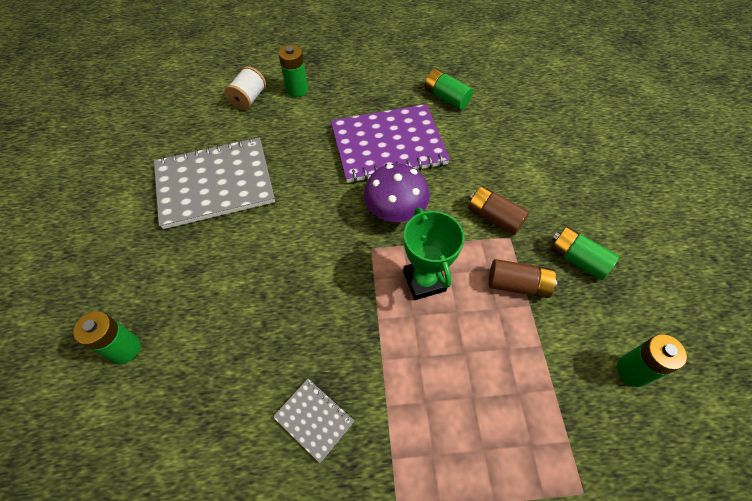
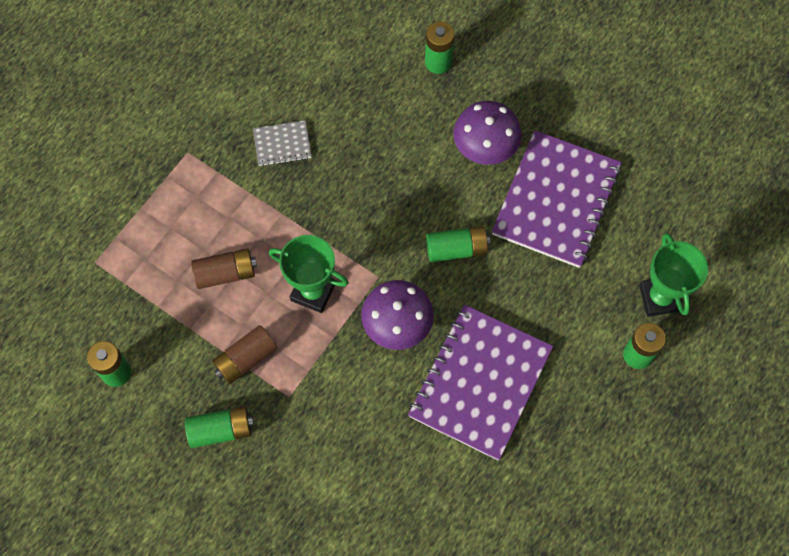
camera: 130 degrees right, 10 degrees up
grey notebook [154,137,275,229] -> purple notebook [492,130,622,268]
white spool [225,66,266,110] -> green trophy [639,233,708,317]
green battery [424,69,473,110] -> green battery moved to [426,226,490,262]
brown battery [468,186,529,235] -> brown battery moved to [191,248,257,289]
none -> purple mushroom [453,101,522,165]

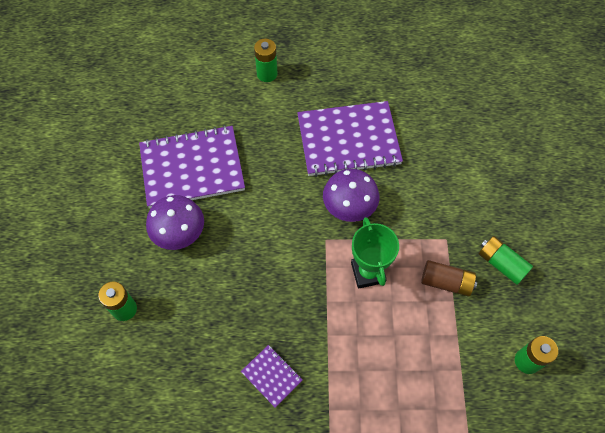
camera: 125 degrees left, 5 degrees down
brown battery [191,248,257,289] -> none
grey notebook [253,120,312,166] -> purple notebook [241,345,303,408]
green battery [426,226,490,262] -> none
green trophy [639,233,708,317] -> none

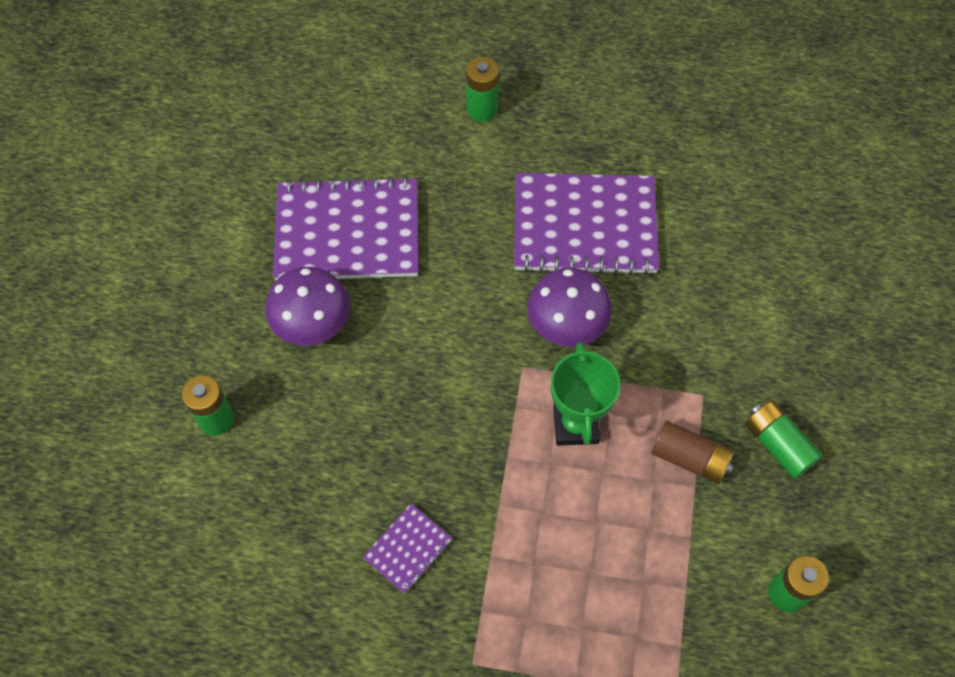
camera: 10 degrees right, 0 degrees up
purple notebook [241,345,303,408] -> purple notebook turned 75 degrees clockwise [362,504,452,594]

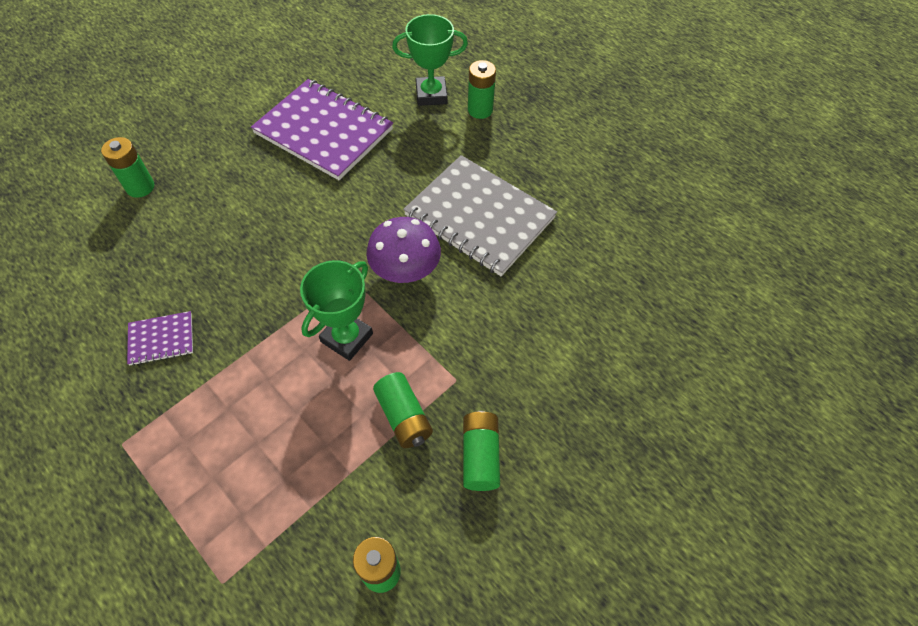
camera: 35 degrees right, 5 degrees down
purple mushroom [265,267,350,346] -> none
purple notebook [514,173,659,276] -> grey notebook [403,155,557,276]
brown battery [651,421,734,484] -> green battery [373,372,433,448]
none -> green trophy [392,14,468,106]

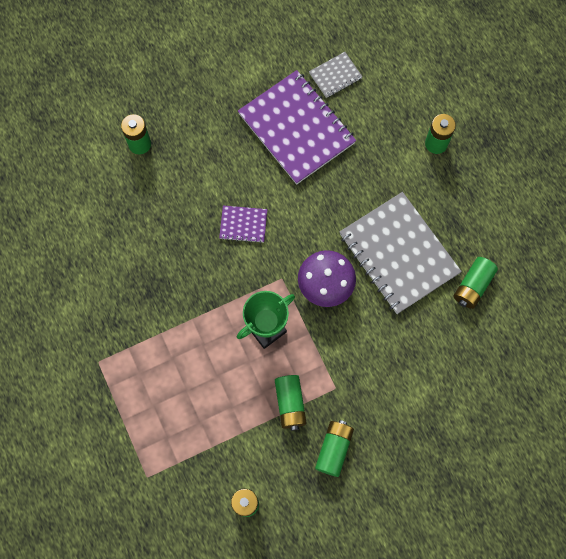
camera: 20 degrees right, 15 degrees up
purple notebook [127,311,193,366] -> purple notebook moved to [219,206,267,243]
green trophy [392,14,468,106] -> none
none -> grey notebook [309,52,362,98]
none -> green battery [454,257,498,309]

